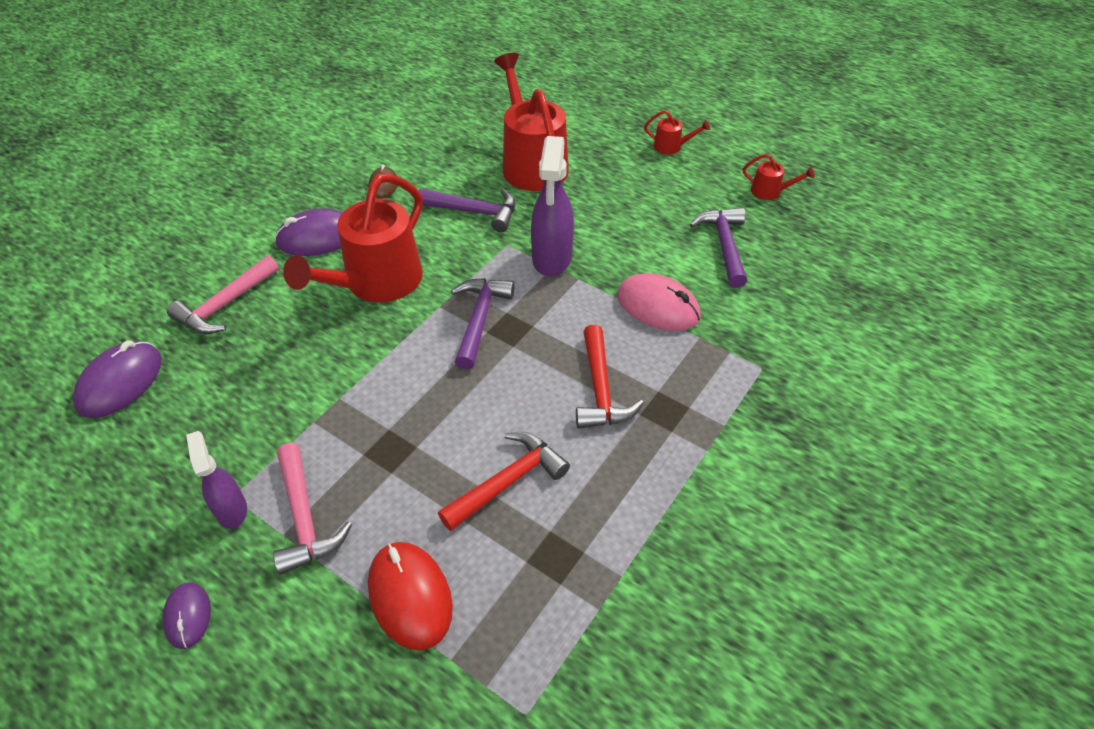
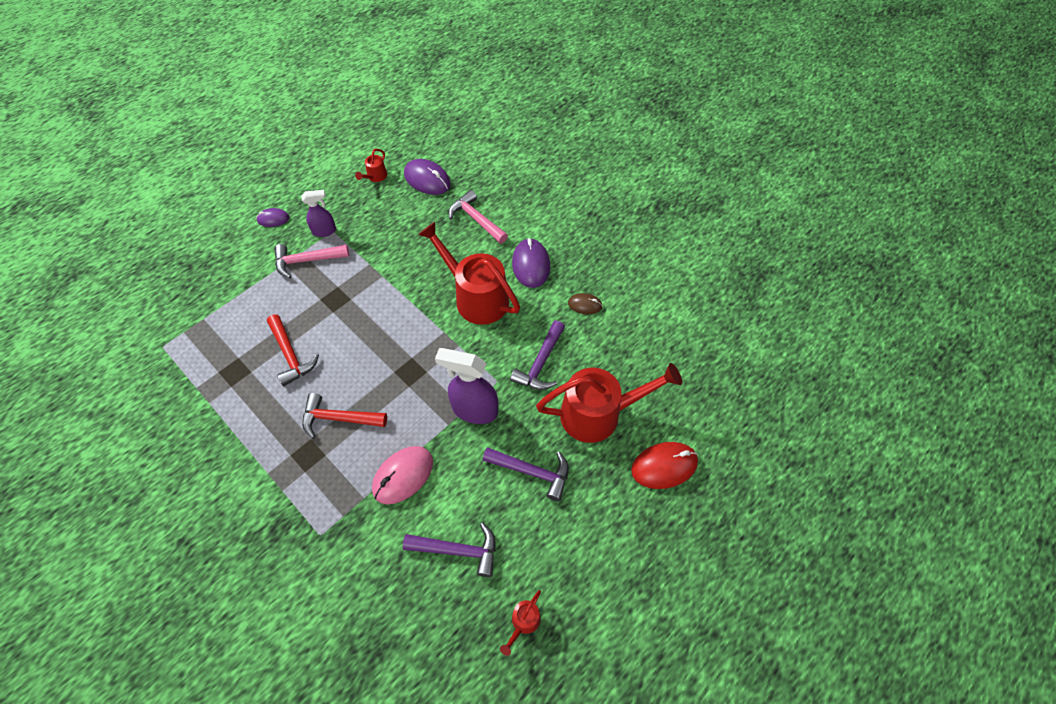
camera: 100 degrees right, 10 degrees up
red mouse [368,542,453,650] -> red mouse moved to [631,442,698,489]
purple hammer [451,278,515,370] -> purple hammer moved to [482,447,569,501]
red watering can [644,110,710,155] -> red watering can moved to [355,149,387,182]

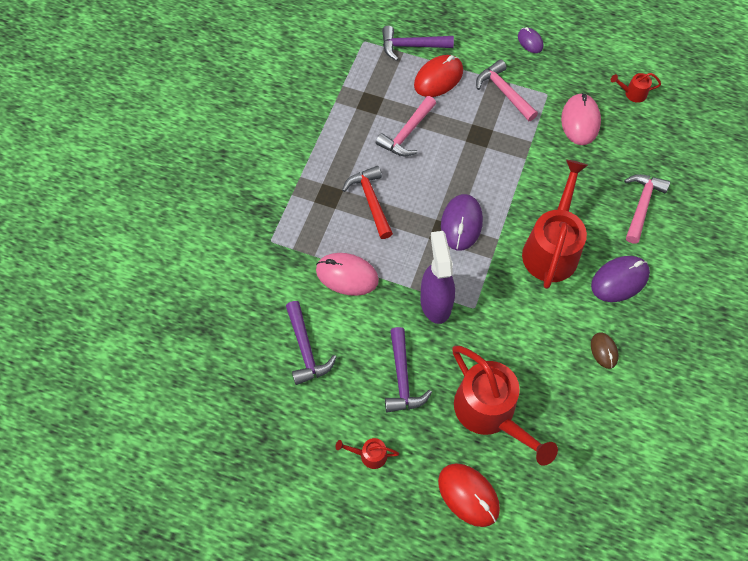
camera: 65 degrees right, 5 degrees up
red hammer [267,314,319,386] -> pink hammer [376,96,436,156]
purple spray bottle [301,190,336,237] -> none
purple mouse [404,159,451,195] -> purple mouse moved to [441,194,483,250]
red watering can [500,590,541,656] -> red watering can moved to [336,438,399,469]
purple hammer [510,320,565,390] -> purple hammer moved to [382,26,454,61]
none -> red mouse [414,55,463,97]
none -> pink mouse [561,93,601,145]

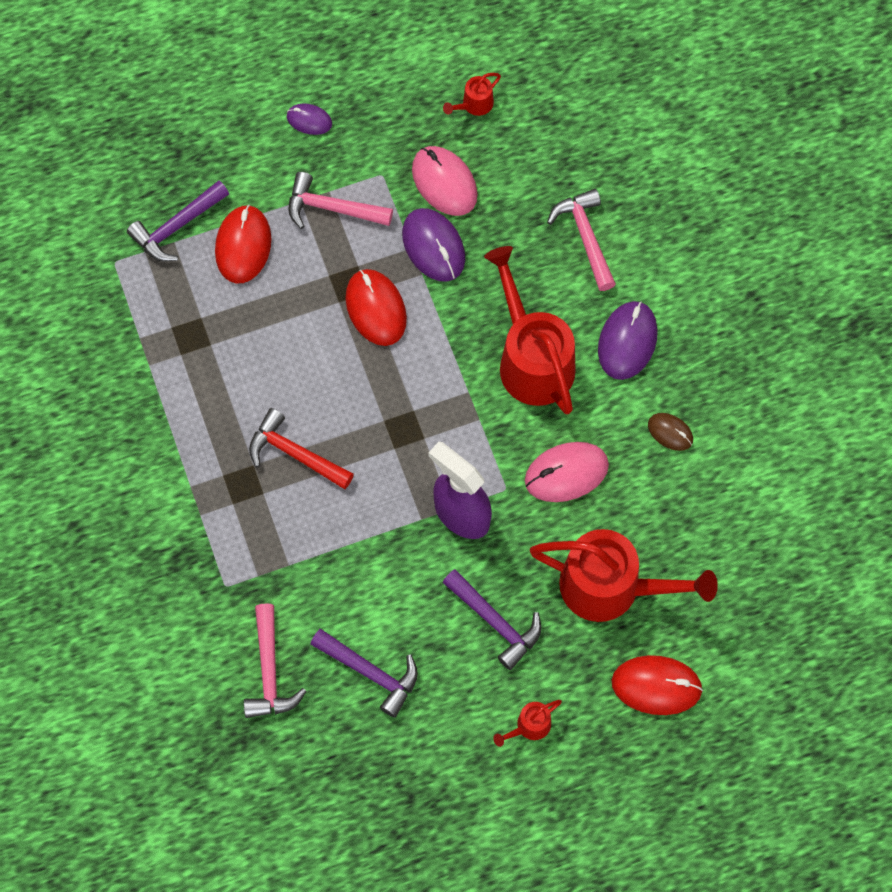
camera: 40 degrees left, 5 degrees up
pink mouse [316,253,379,296] -> pink mouse moved to [525,442,609,502]
pink hammer [376,96,436,156] -> pink hammer moved to [244,603,307,718]
purple mouse [441,194,483,250] -> purple mouse moved to [402,208,465,282]
none -> red mouse [345,269,407,346]

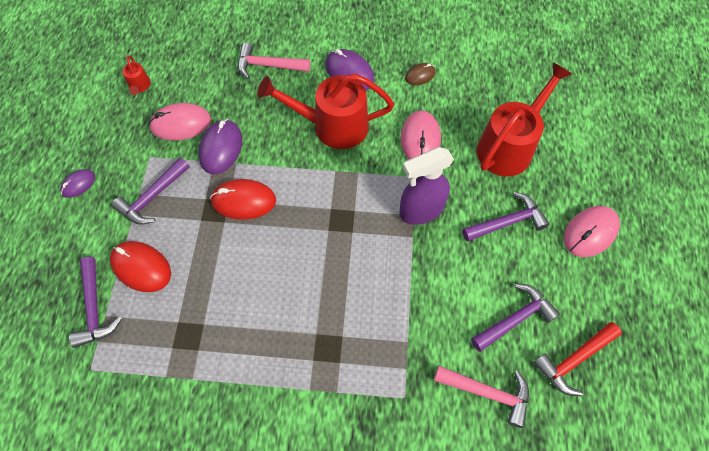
camera: 65 degrees left, 5 degrees down
red hammer [249,408,354,489] -> red hammer moved to [533,322,622,396]
pink hammer [288,172,393,229] -> purple hammer [112,157,190,225]
purple mouse [402,208,465,282] -> purple mouse turned 75 degrees counterclockwise [199,119,242,174]
red watering can [493,700,562,747] -> pink mouse [564,206,620,257]
red mouse [612,655,703,715] -> none

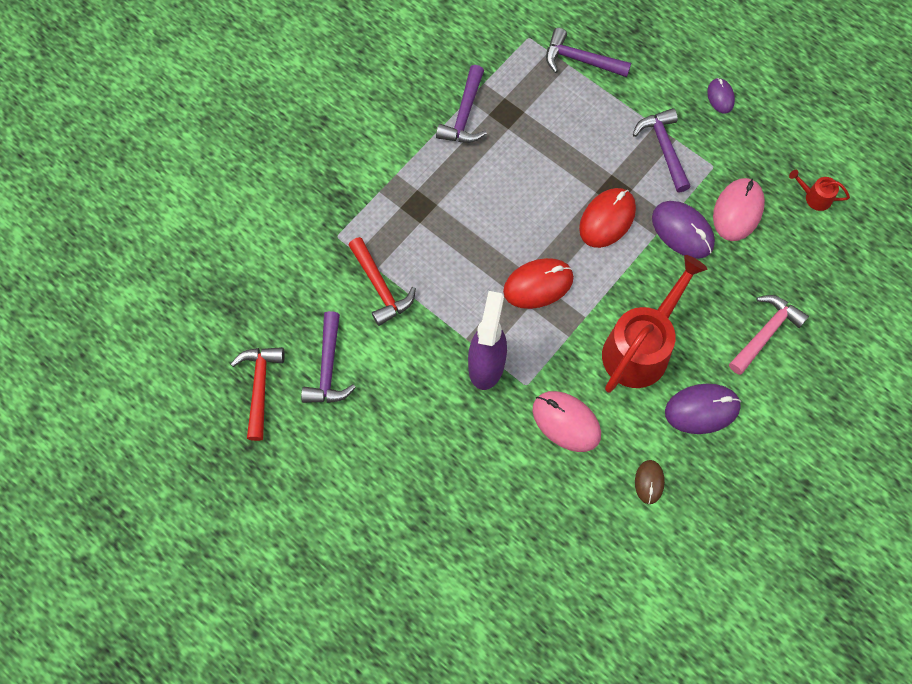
camera: 125 degrees right, 5 degrees up
red mouse [110,241,171,292] -> red mouse moved to [503,258,574,309]
pink hammer [434,366,529,428] -> none
purple hammer [462,192,549,242] -> purple hammer moved to [436,65,487,143]
red watering can [477,63,572,176] -> none
pink mouse [564,206,620,257] -> none
none -> red hammer [348,237,416,326]

